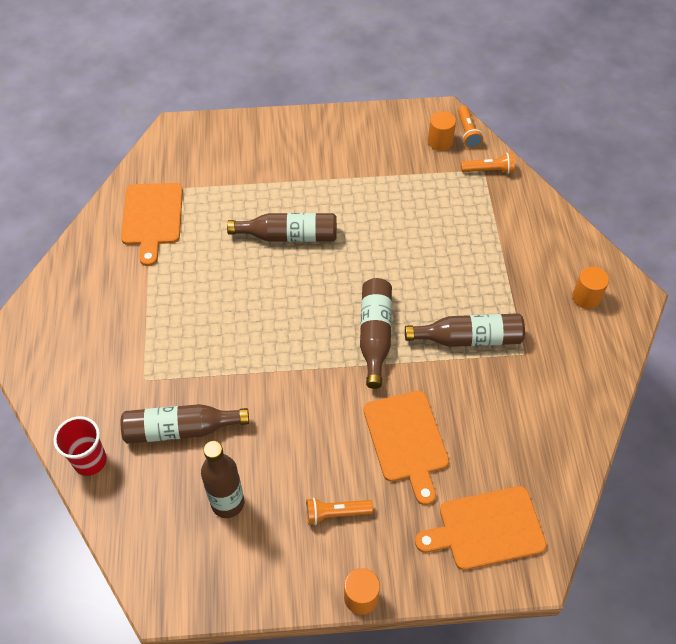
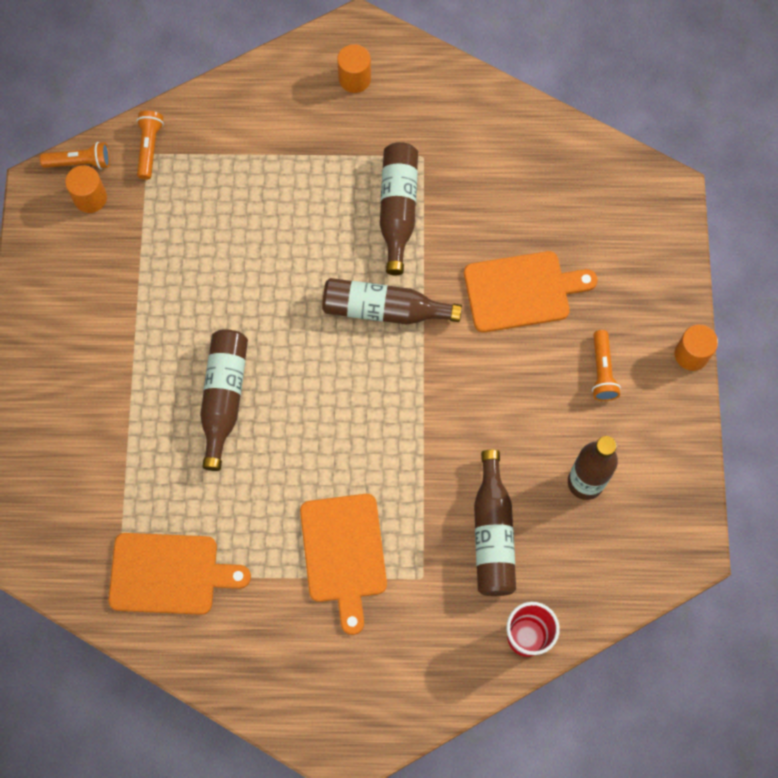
camera: 85 degrees left, 15 degrees up
orange cutting board [415,486,547,570] -> orange cutting board moved to [300,494,387,635]

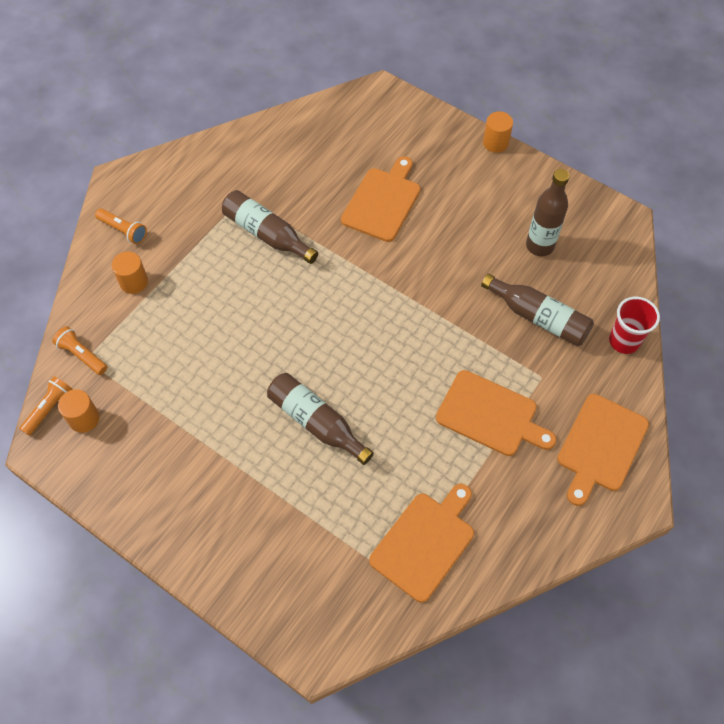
camera: 55 degrees left, 10 degrees down
brown bottle [322,278,462,324] -> none
orange cylinder [337,44,371,93] -> orange cylinder moved to [112,251,148,294]
orange flashlight [592,330,621,401] -> orange flashlight moved to [95,208,147,244]
none -> orange cutting board [557,394,649,506]

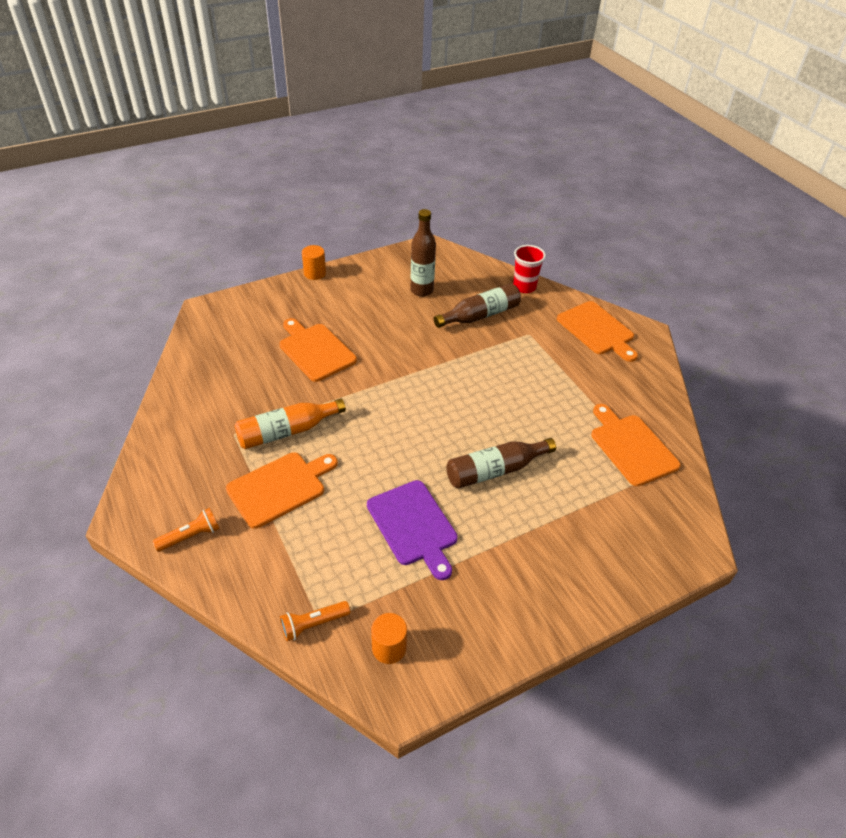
camera: 65 degrees left, 15 degrees down
orange flashlight [19,376,73,436] -> none
orange cylinder [112,251,148,294] -> none
brown bottle [222,190,318,264] -> orange bottle [235,399,346,449]
orange cutting board [436,370,557,456] -> orange cutting board moved to [226,452,338,529]
none -> purple cutting board [367,480,458,580]

